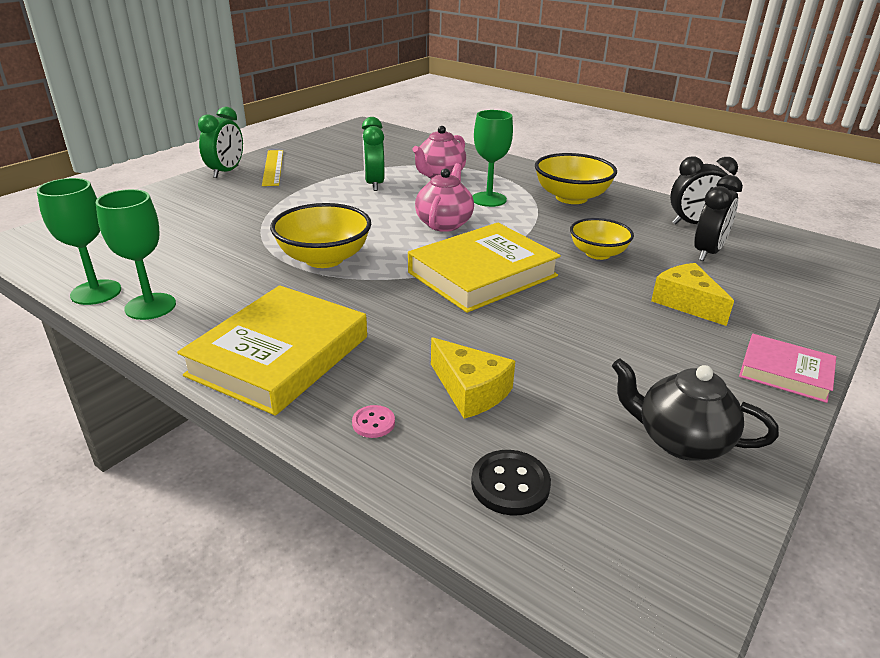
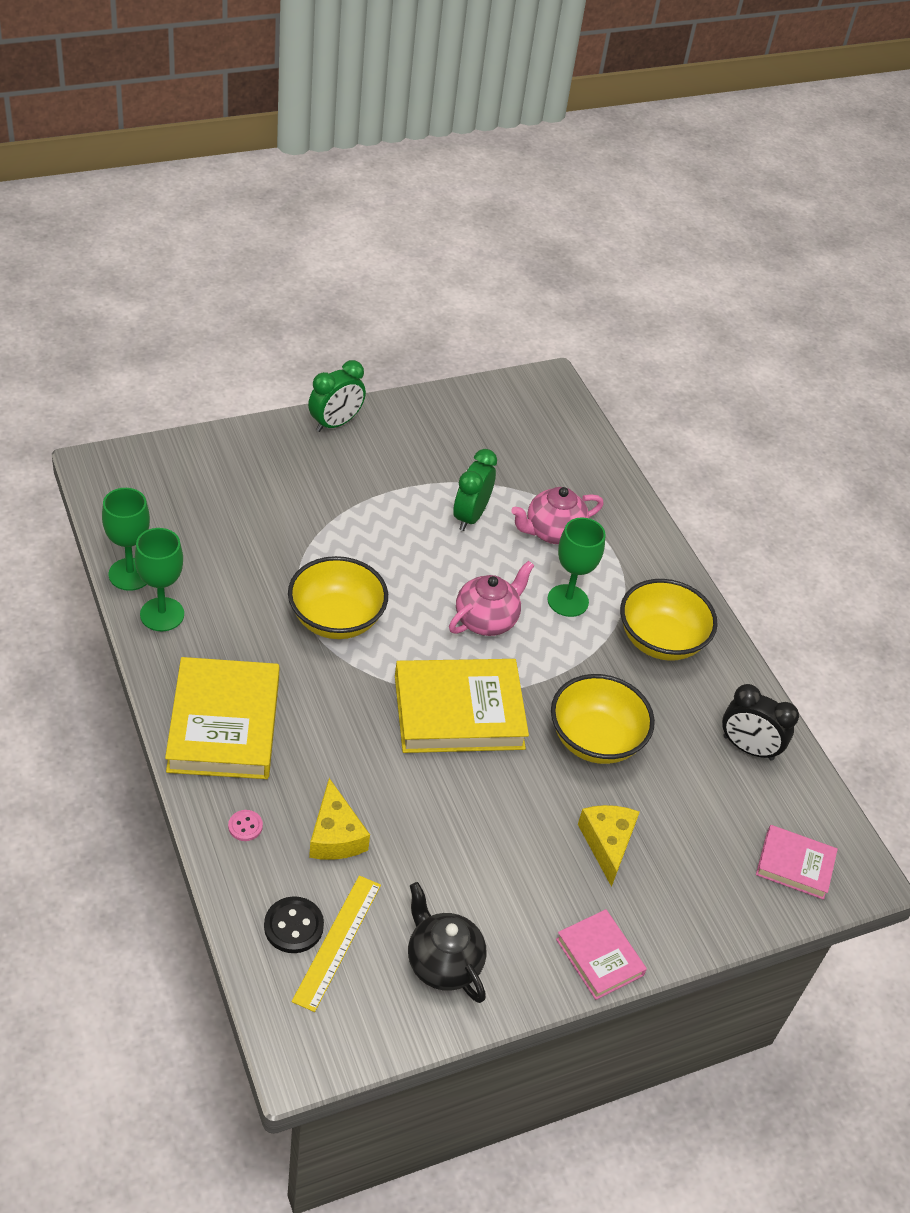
camera: 25 degrees right, 15 degrees up
yellow book [177,285,367,416] -> yellow book turned 60 degrees counterclockwise [165,657,279,779]
yellow ruler [262,150,283,186] -> yellow ruler moved to [292,875,381,1012]
yellow bowl [570,218,634,260] -> yellow bowl [551,674,655,764], size x1.52
black clock [694,175,743,261] -> none
none -> pink book [756,825,838,900]

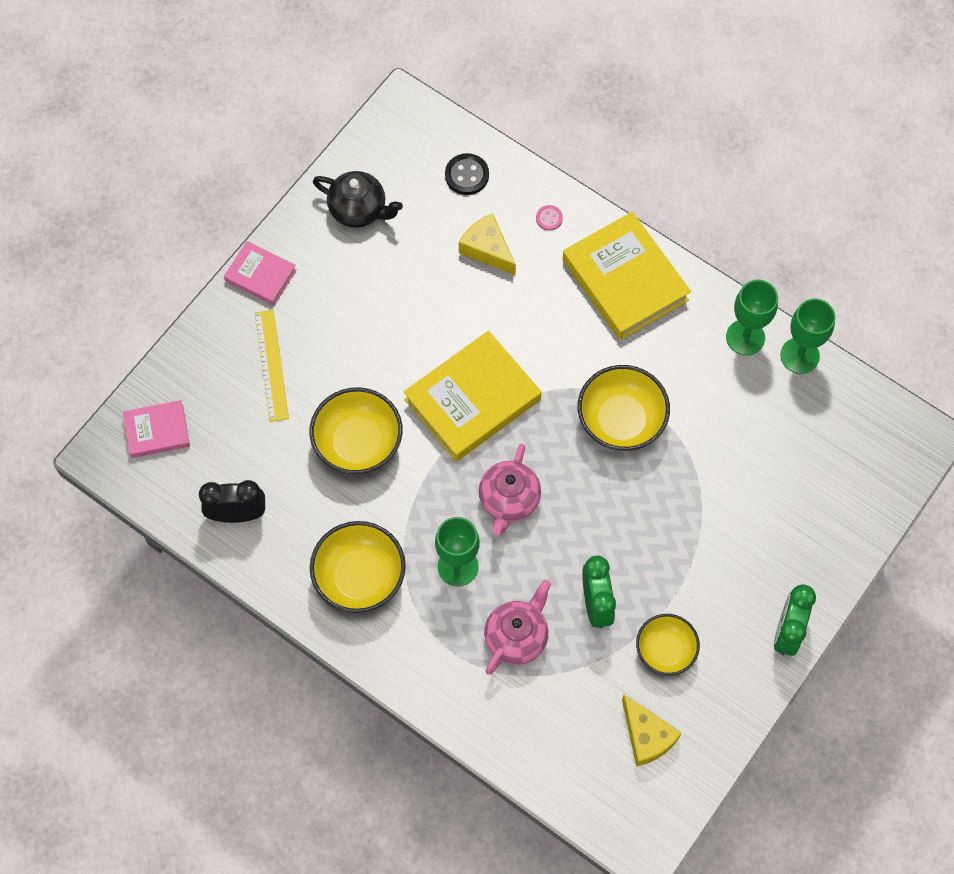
camera: 155 degrees right, 20 degrees up
yellow ruler [292,875,381,1012] -> yellow ruler moved to [255,310,289,422]
yellow cheese [578,805,640,887] -> yellow cheese moved to [622,695,682,767]
none -> yellow bowl [636,614,700,676]

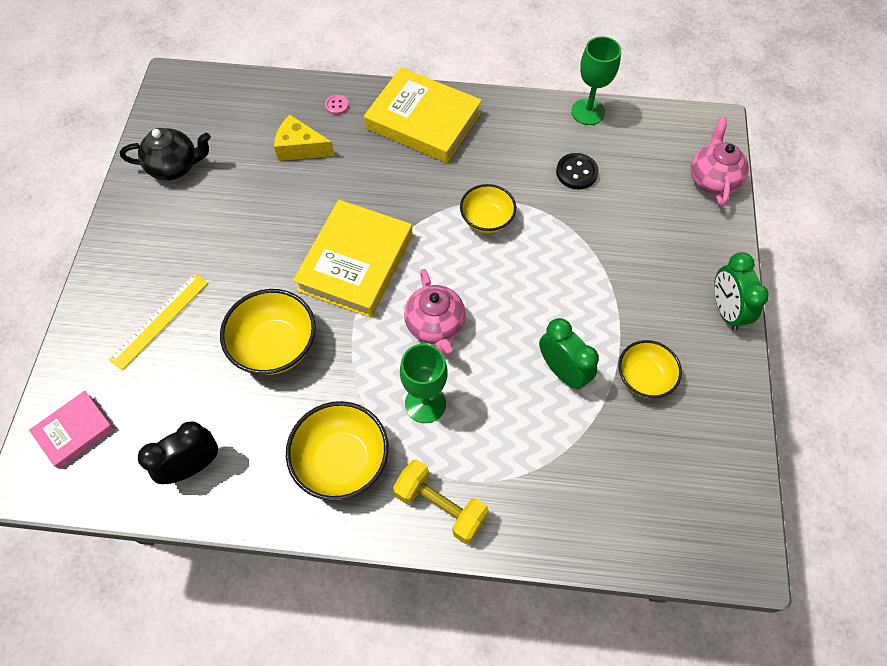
camera: 30 degrees left, 5 degrees down
pink book [224,241,297,305] -> none
yellow ruler [255,310,289,422] -> yellow ruler turned 75 degrees clockwise [108,273,208,370]
black button [445,153,489,195] -> black button moved to [556,153,599,190]
pink teapot [484,580,551,675] -> pink teapot moved to [691,117,749,206]
yellow bowl [578,365,670,451] -> yellow bowl [460,184,516,233], size x0.66
yellow cheese [622,695,682,767] -> none
green goblet [726,280,778,355] -> none
none -> yellow dumbbell [393,459,489,544]

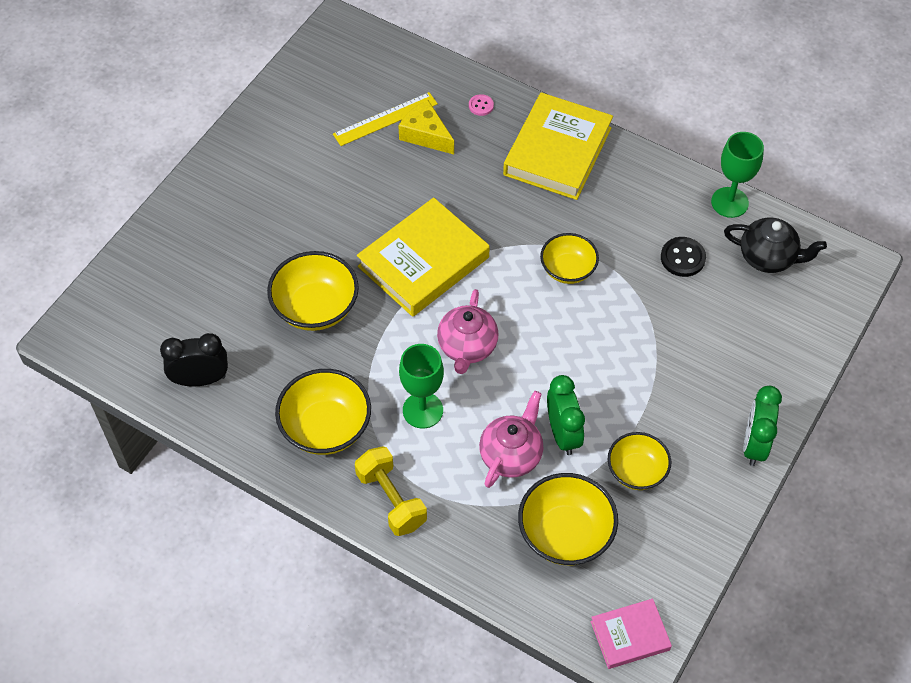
camera: 25 degrees right, 5 degrees down
pink book [29,391,115,469] -> pink book moved to [590,599,672,669]
yellow ruler [108,273,208,370] -> yellow ruler moved to [333,92,438,146]
black teapot [120,128,211,180] -> black teapot moved to [724,218,827,273]
yellow book [364,67,482,163] -> yellow book turned 60 degrees clockwise [503,92,613,200]
pink teapot [691,117,749,206] -> pink teapot moved to [479,391,543,488]
none -> yellow bowl [518,473,618,565]

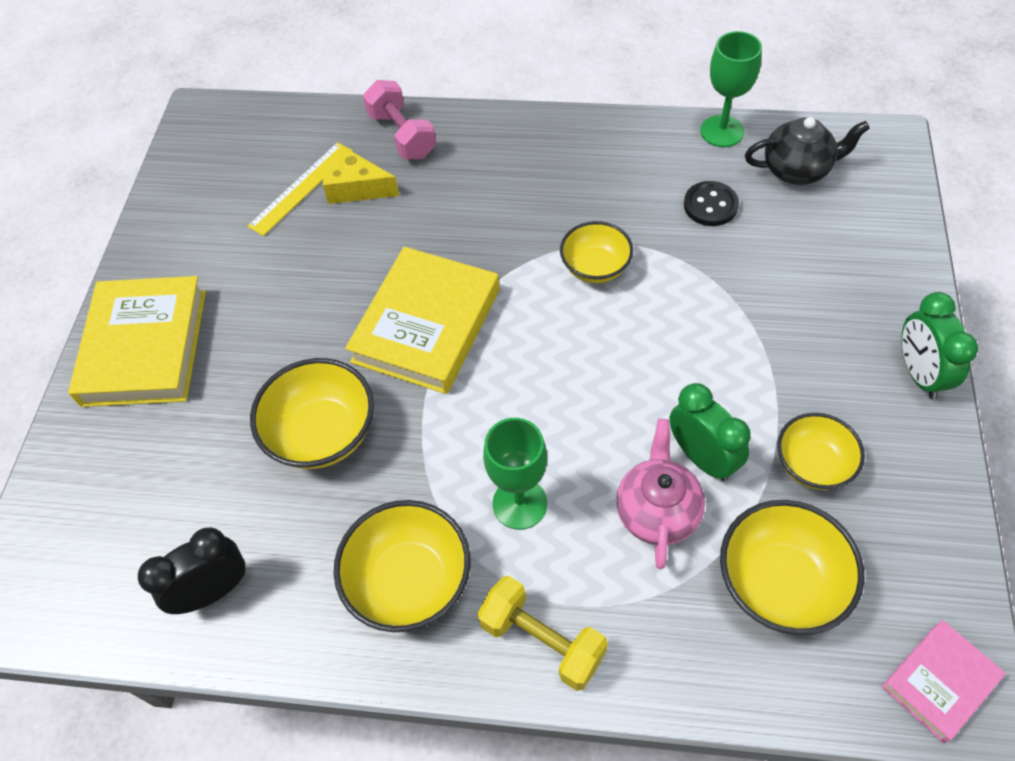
camera: 20 degrees left, 0 degrees up
pink teapot [437,289,498,374] -> none
pink button [469,94,494,116] -> pink dumbbell [363,80,436,159]
yellow book [503,92,613,200] -> yellow book moved to [68,276,206,407]

